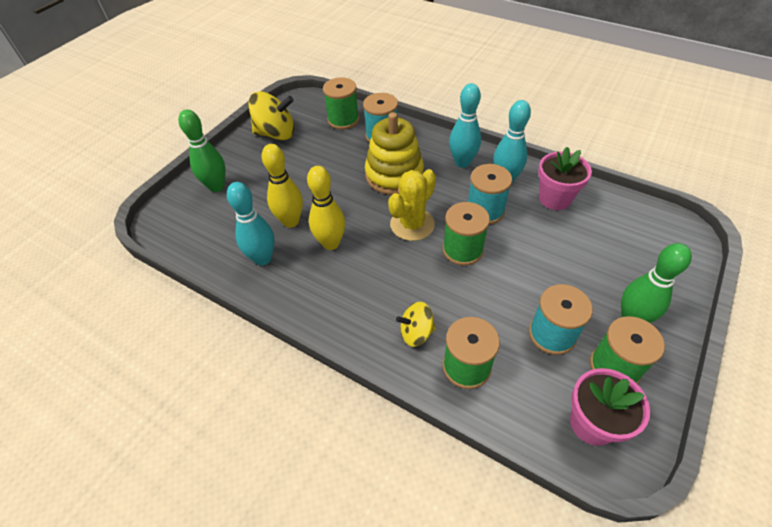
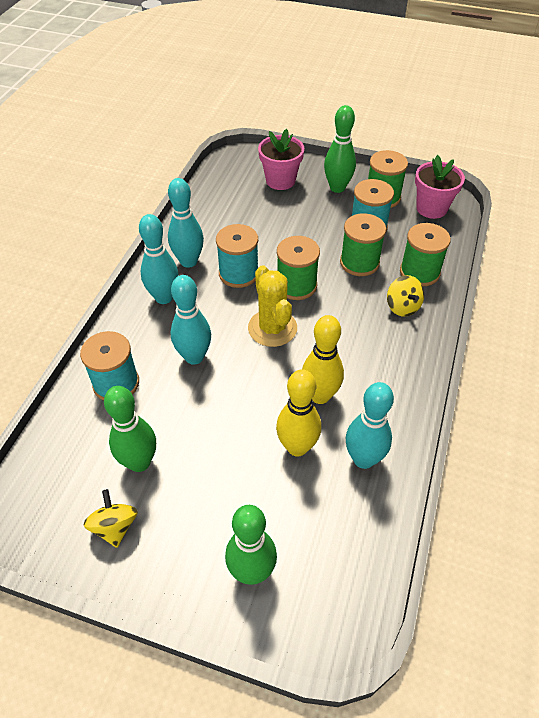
camera: 105 degrees left, 0 degrees up
yellow spinning top [248,91,294,140] -> yellow spinning top [84,489,138,548], size x0.59
green spool [323,77,359,130] -> green spool moved to [340,213,386,276]
yellow stacking toy [365,112,424,195] -> turquoise bowling pin [171,275,211,365]
yellow cactus [388,169,436,241] -> yellow cactus turned 45 degrees clockwise [248,265,297,347]
pink flower pot [538,147,592,210] -> pink flower pot moved to [258,129,304,190]
none -> green bowling pin [104,386,156,472]

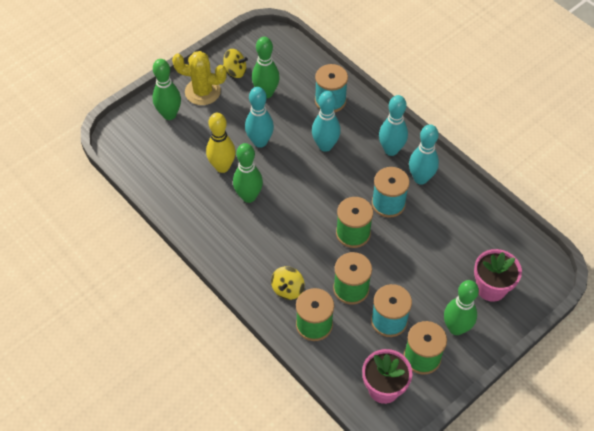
camera: 120 degrees right, 5 degrees up
yellow cactus [248,265,297,347] -> yellow cactus moved to [172,51,227,105]
yellow bowling pin [302,315,344,404] -> green bowling pin [233,143,263,203]
turquoise bowling pin [346,382,394,469] -> turquoise bowling pin moved to [245,87,274,148]
yellow spinning top [387,275,424,317] -> yellow spinning top turned 75 degrees counterclockwise [271,266,305,300]

